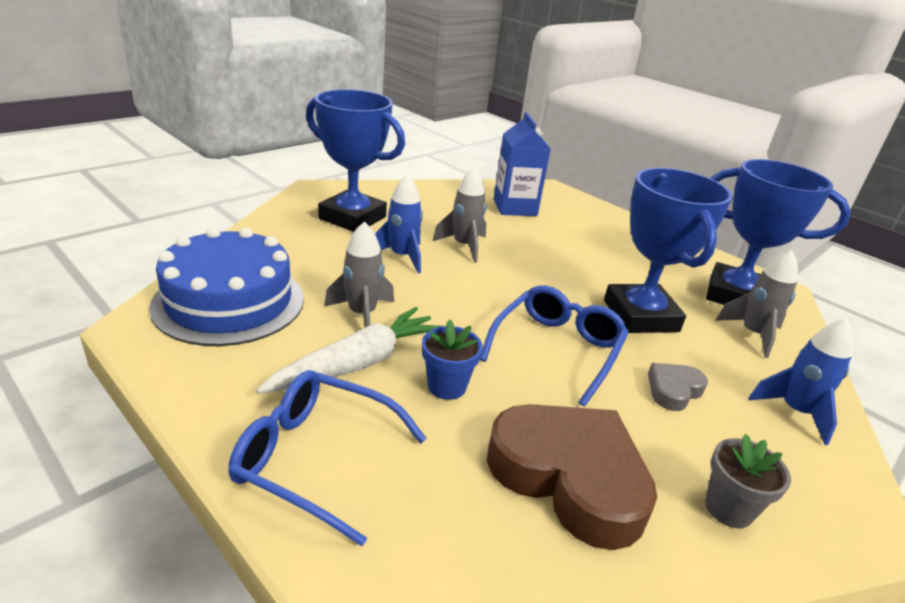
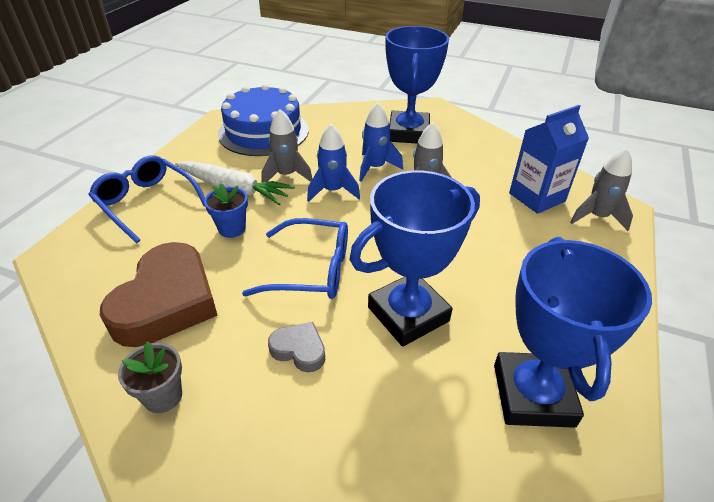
camera: 70 degrees right, 10 degrees up
blue glasses [228,370,427,546] -> blue glasses turned 45 degrees counterclockwise [88,155,205,243]
grey rocket [715,250,798,358] -> grey rocket moved to [570,148,633,231]
blue rocket [748,318,853,445] -> blue rocket moved to [307,124,360,202]

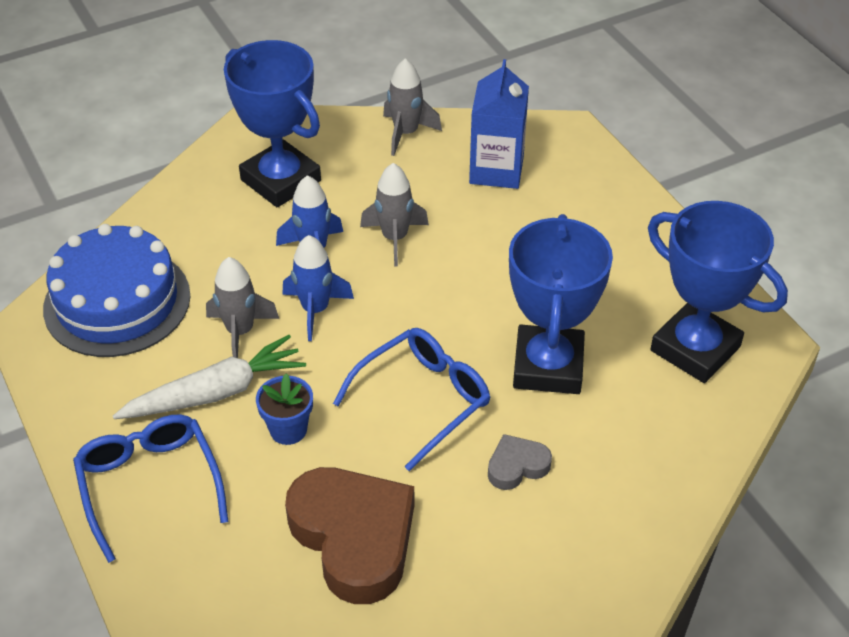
camera: 50 degrees left, 5 degrees up
blue glasses [88,155,205,243] -> blue glasses turned 75 degrees clockwise [73,415,229,563]
grey flower pot [118,341,182,413] -> none
grey rocket [570,148,633,231] -> grey rocket moved to [383,58,442,156]

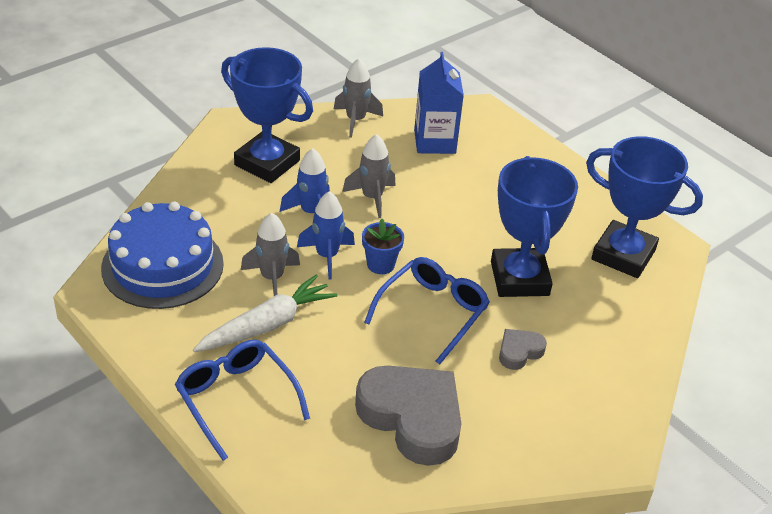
camera: 15 degrees left, 5 degrees down
blue flower pot [256,373,313,445] -> blue flower pot moved to [362,219,404,274]
brown heart [285,467,415,604] -> grey heart [355,366,461,466]

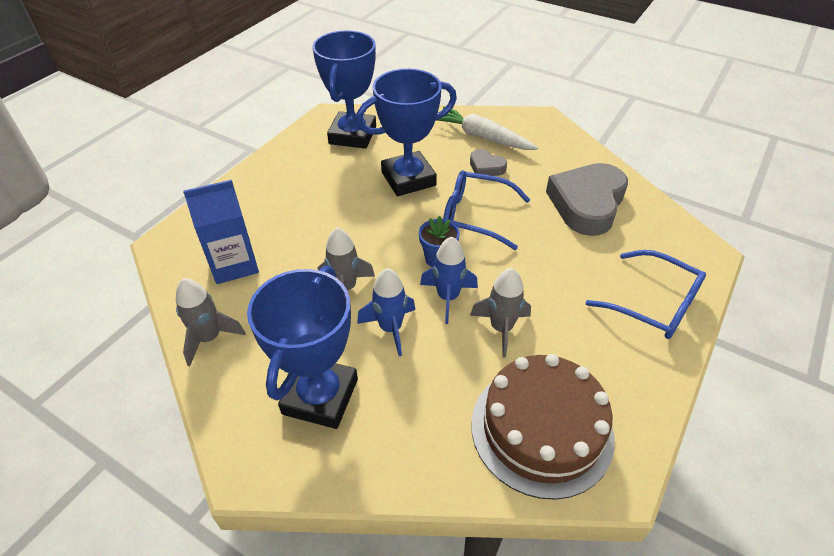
camera: 105 degrees left, 5 degrees up
blue cake [101,202,224,309] -> brown cake [471,354,615,500]
blue glasses [175,339,310,461] -> blue glasses turned 90 degrees counterclockwise [586,250,706,339]
white carrot [193,274,337,352] -> white carrot moved to [437,106,538,150]

